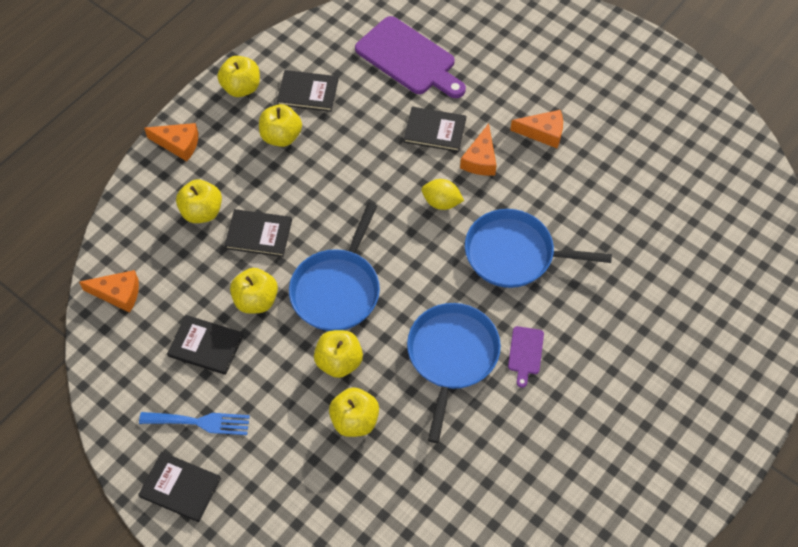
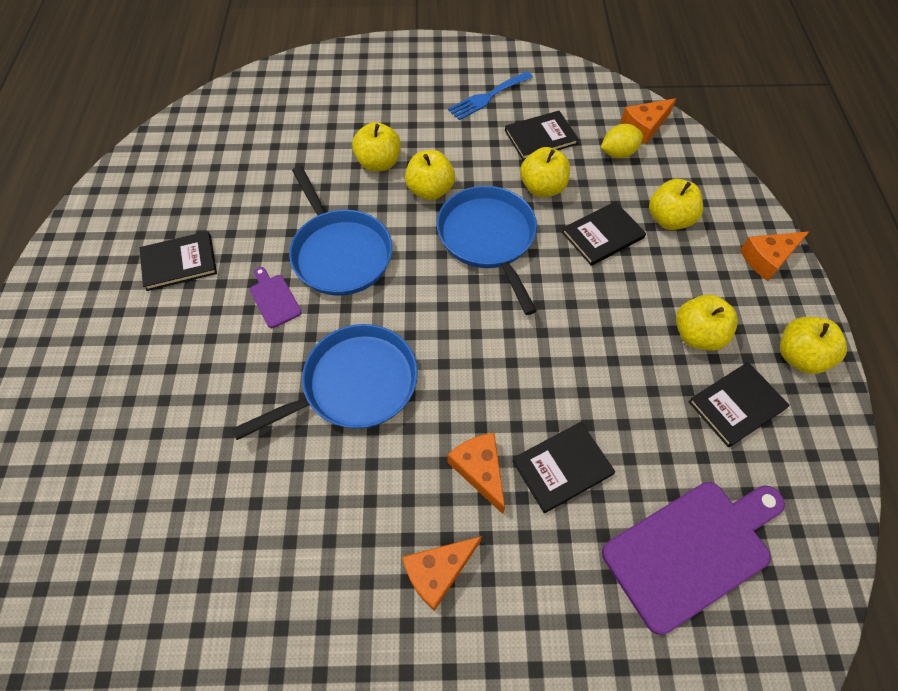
camera: 140 degrees right, 0 degrees up
black book [138,452,221,522] -> black book moved to [140,231,217,291]
purple cutting board [355,16,466,98] -> purple cutting board turned 150 degrees clockwise [602,482,785,635]
yellow lemon [422,179,464,210] -> yellow lemon moved to [601,124,643,158]

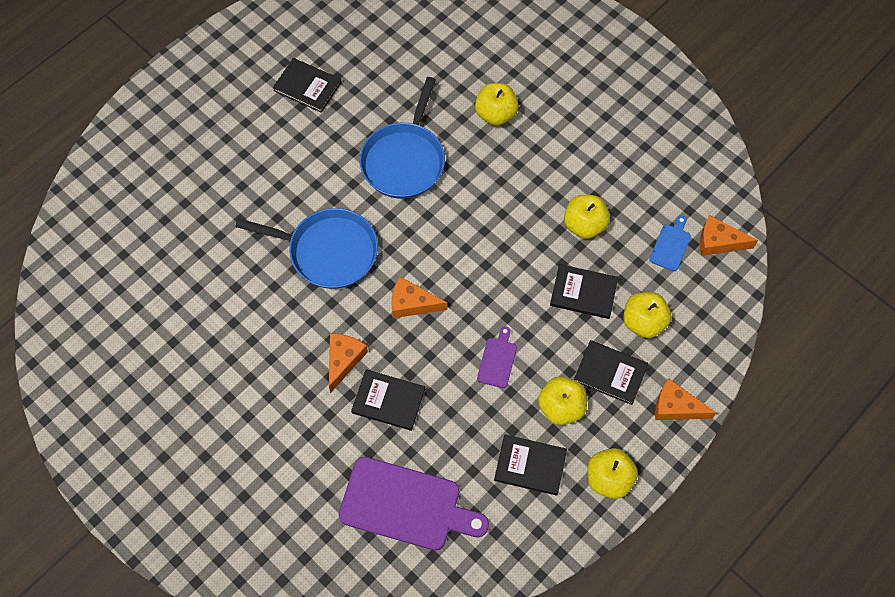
camera: 45 degrees right, 5 degrees up
purple cutting board [250,267,302,328] -> purple cutting board moved to [477,326,517,388]
orange cheese [402,536,482,611] -> orange cheese moved to [391,277,447,318]
yellow apple [405,150,455,200] -> none
blue pan [437,186,537,315] -> none
blue fork [448,71,533,120] -> none
black book [505,111,579,160] -> black book moved to [574,340,648,405]
yellow lemon [601,124,643,158] -> blue cutting board [649,216,691,271]

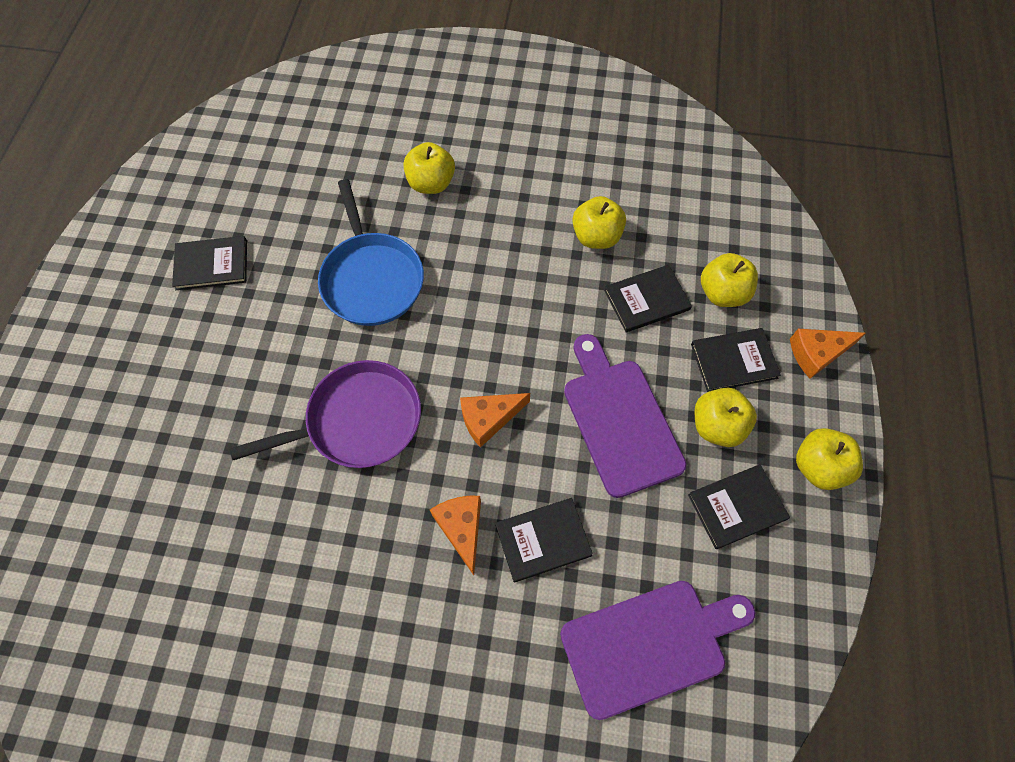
camera: 35 degrees left, 0 degrees up
blue pan [235,208,378,289] -> purple pan [230,360,421,468]
purple cutting board [477,326,517,388] -> purple cutting board [564,334,687,498], size x2.17
blue cutting board [649,216,691,271] -> none
orange cheese [700,215,758,256] -> none

